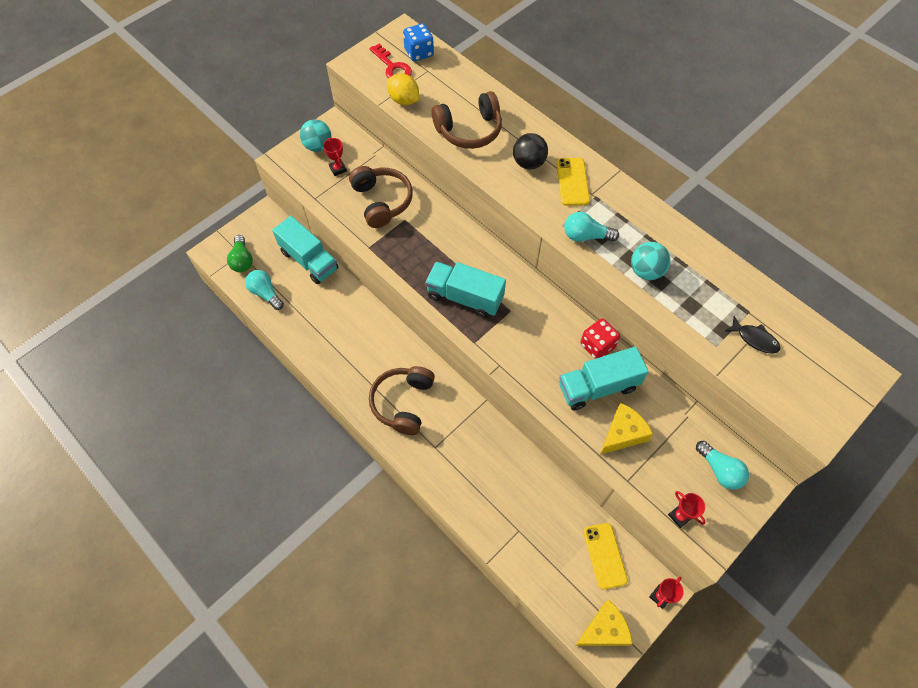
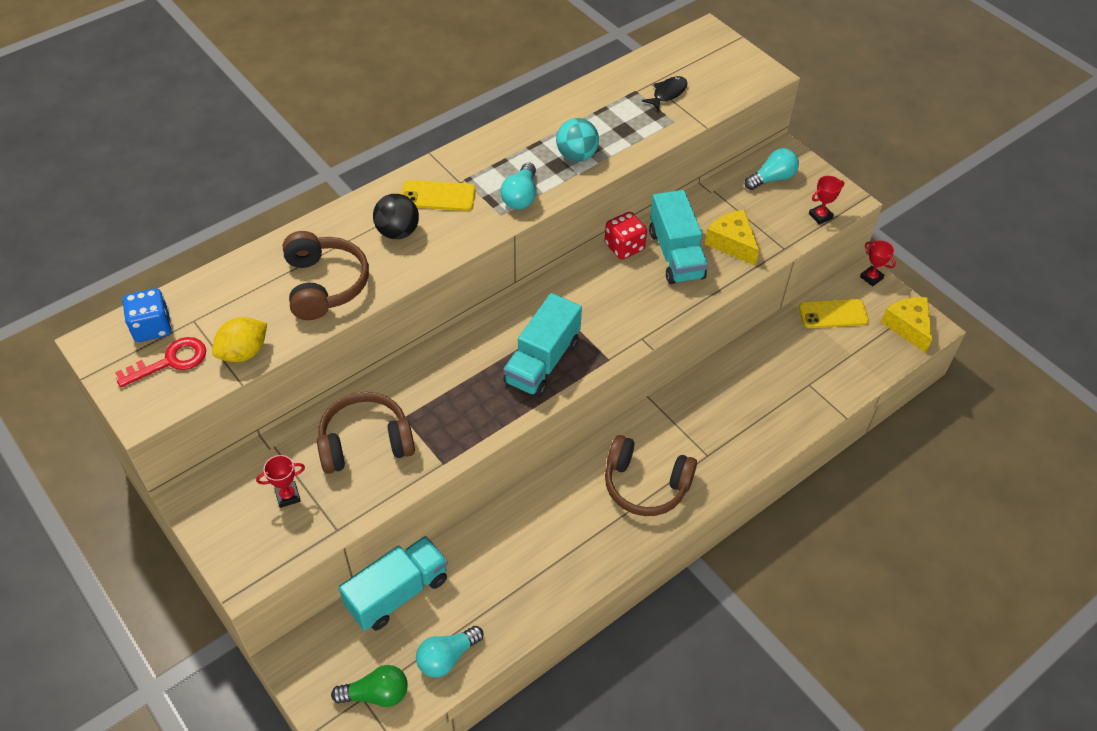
camera: 85 degrees left, 10 degrees down
turquoise ball [300,119,331,152] -> none

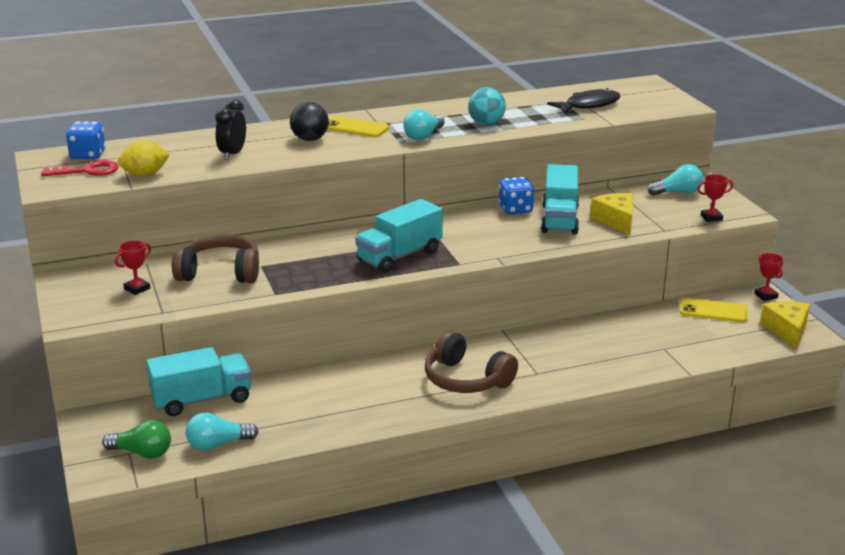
camera: 20 degrees right, 25 degrees down
red trophy [256,455,305,508] -> red trophy turned 45 degrees counterclockwise [115,240,151,295]
brown headphones [283,231,369,320] -> black clock [215,99,246,160]
red dice [605,212,647,260] -> blue dice [498,177,534,215]
black fish [642,76,687,111] -> black fish [547,88,621,114], size x1.56

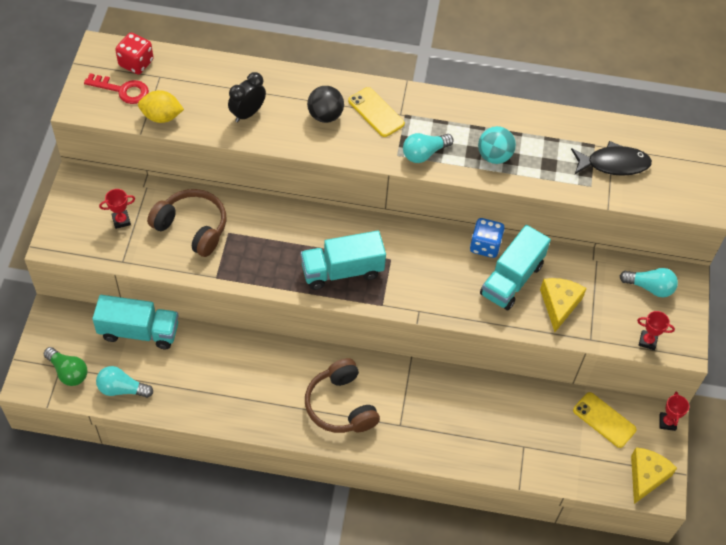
camera: 25 degrees right, 30 degrees up
blue dice [66,122,106,159] -> red dice [115,33,154,74]

